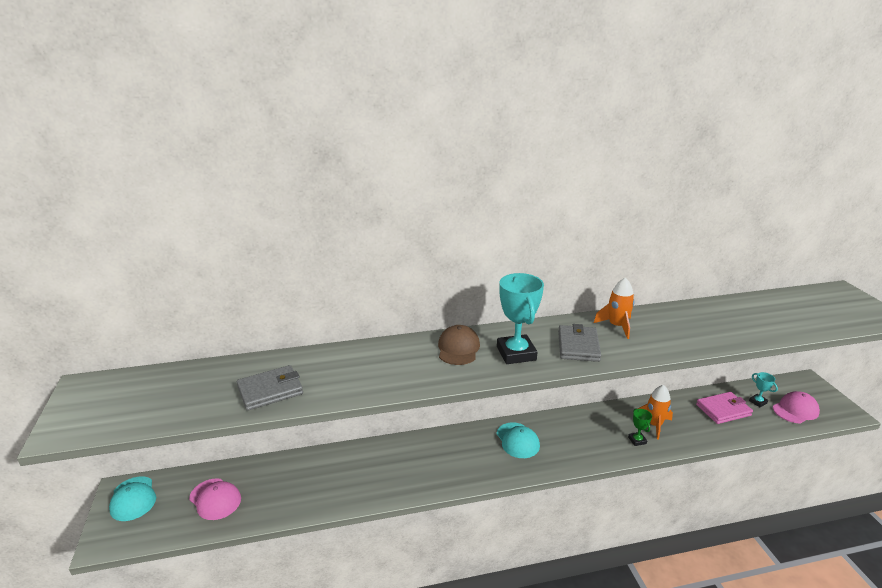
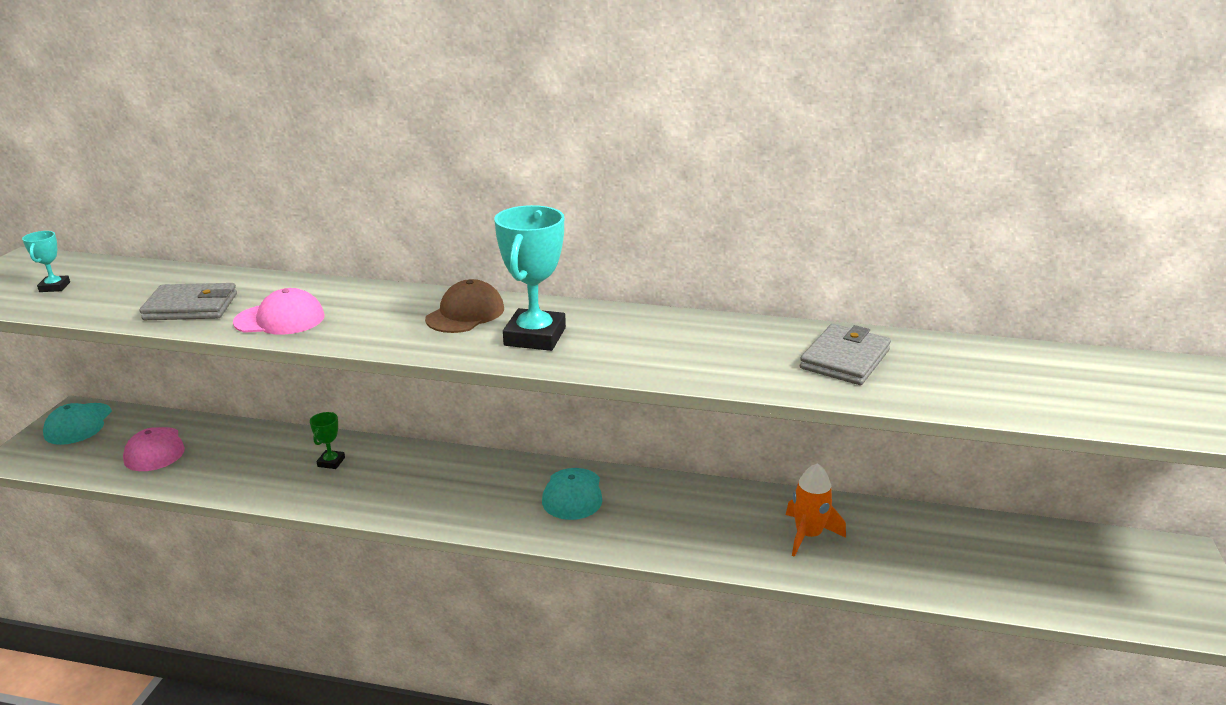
camera: 25 degrees right, 0 degrees up
grey wallet [558,324,601,362] -> grey wallet moved to [800,324,891,385]
orange rocket [594,278,635,339] -> none
green trophy [628,408,652,446] -> green trophy moved to [310,412,345,469]
pink wallet [696,392,753,424] -> none
turquoise trophy [749,372,778,407] -> turquoise trophy moved to [22,231,70,292]
pink cap [773,391,820,424] -> pink cap moved to [233,288,325,335]

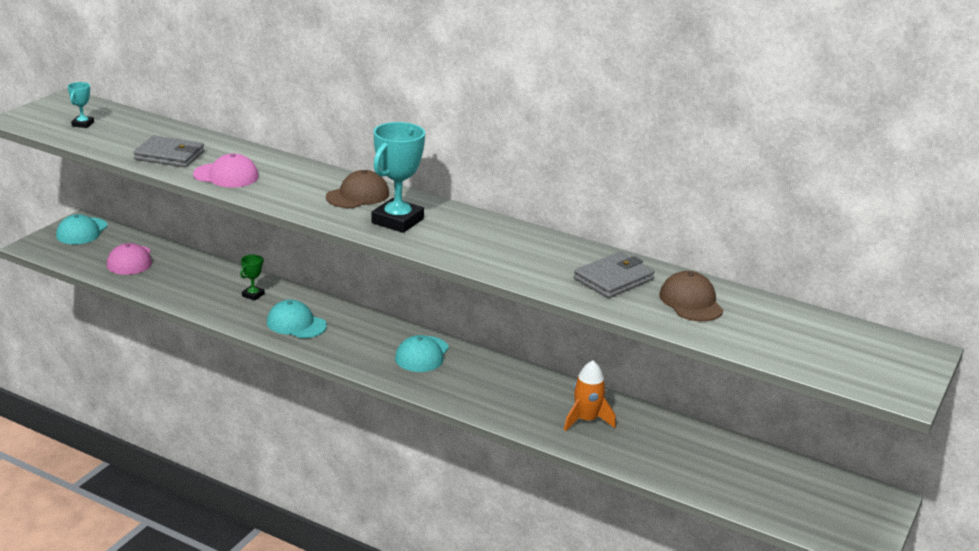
camera: 15 degrees right, 0 degrees up
none -> turquoise cap [267,300,327,338]
none -> brown cap [659,271,723,321]

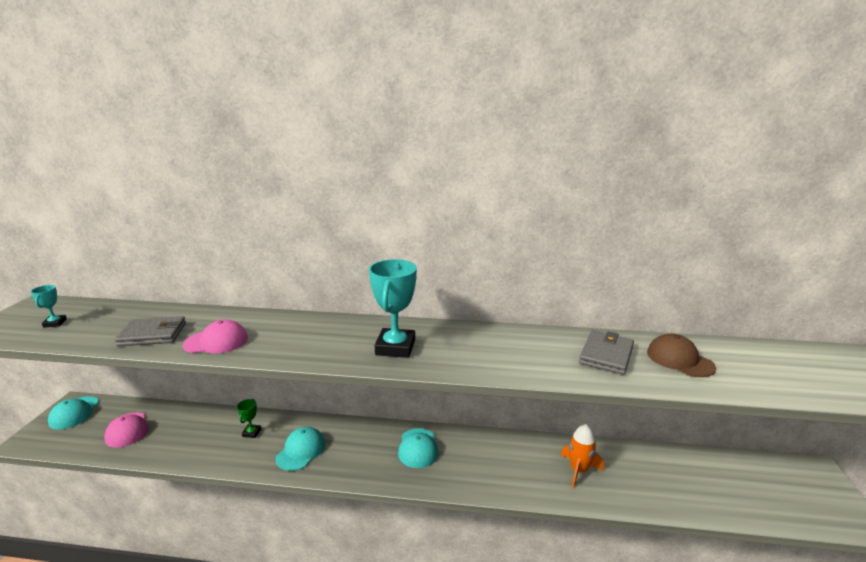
camera: 20 degrees left, 5 degrees down
turquoise cap [267,300,327,338] -> turquoise cap turned 105 degrees clockwise [276,427,325,471]
brown cap [326,170,389,208] -> none

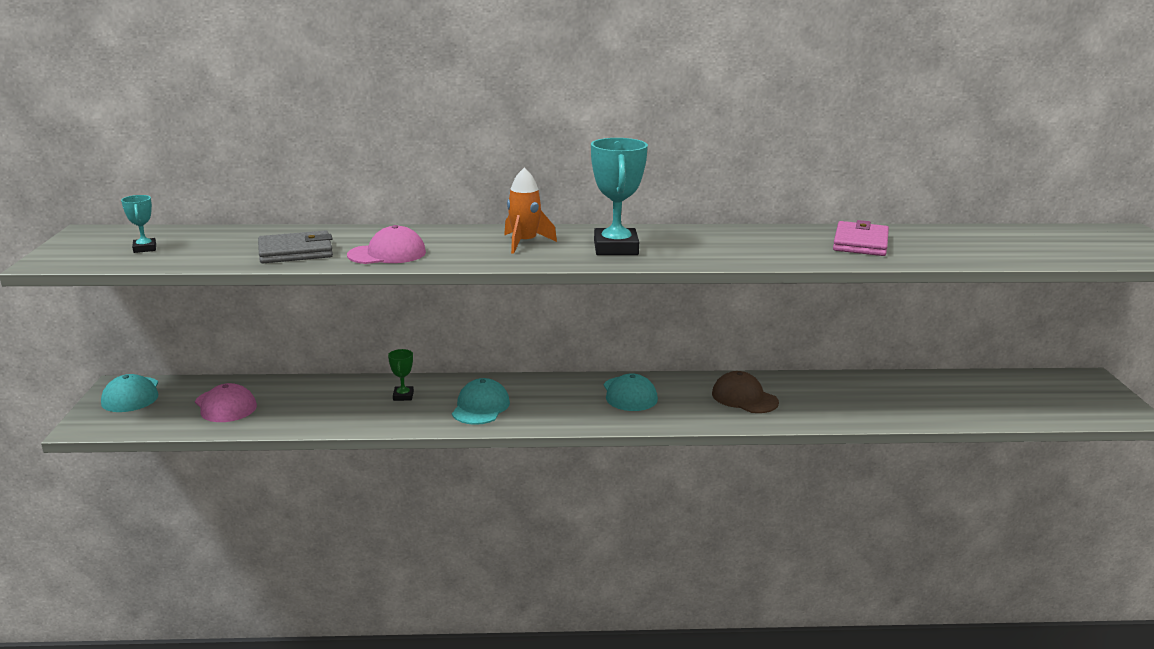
camera: 10 degrees left, 0 degrees up
orange rocket [561,424,604,488] -> orange rocket moved to [504,168,557,254]
grey wallet [579,331,634,375] -> pink wallet [833,220,889,256]
brown cap [647,334,716,377] -> brown cap moved to [712,371,779,413]

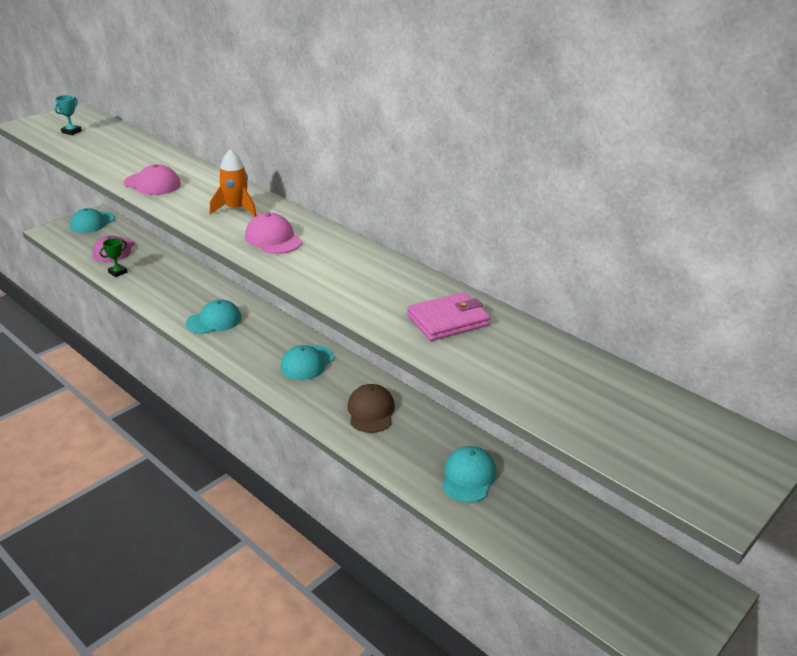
camera: 45 degrees right, 10 degrees up
grey wallet [258,230,333,263] -> none
green trophy [388,349,414,401] -> green trophy moved to [100,238,127,277]
turquoise trophy [591,138,648,255] -> pink cap [245,213,302,254]
none -> turquoise cap [442,446,497,503]

